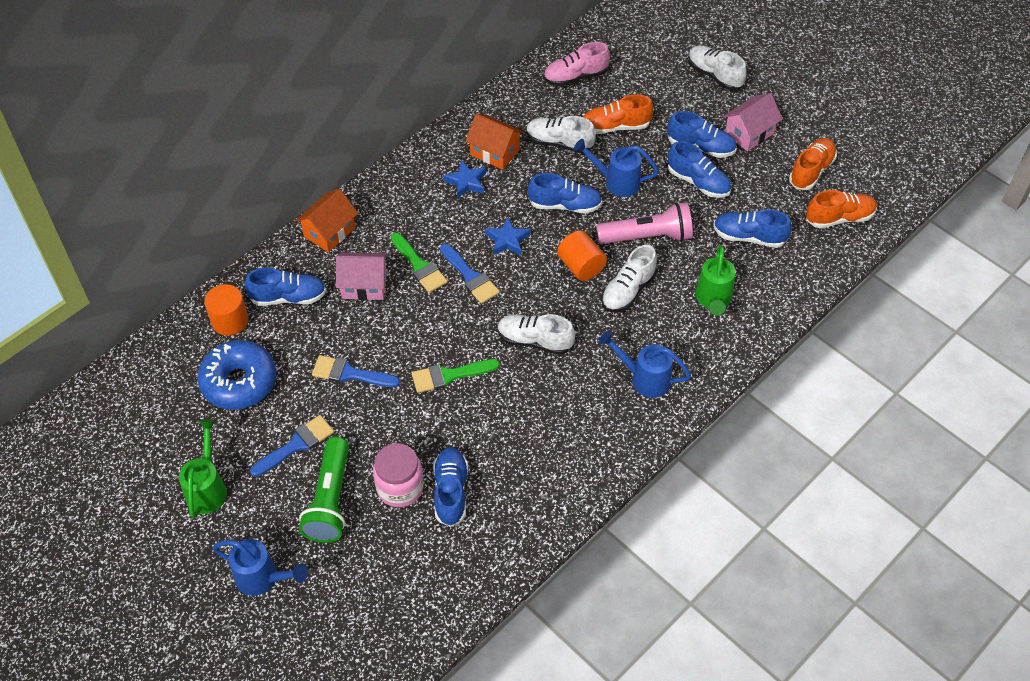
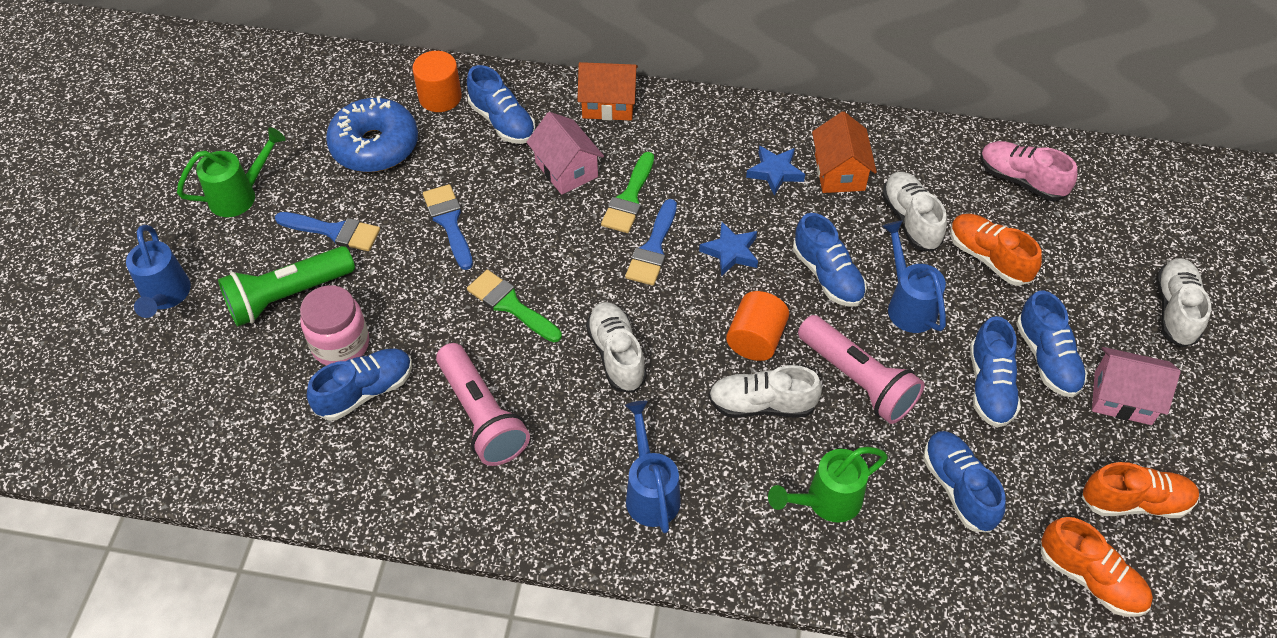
camera: 55 degrees right, 0 degrees up
none -> pink flashlight [436,343,530,466]

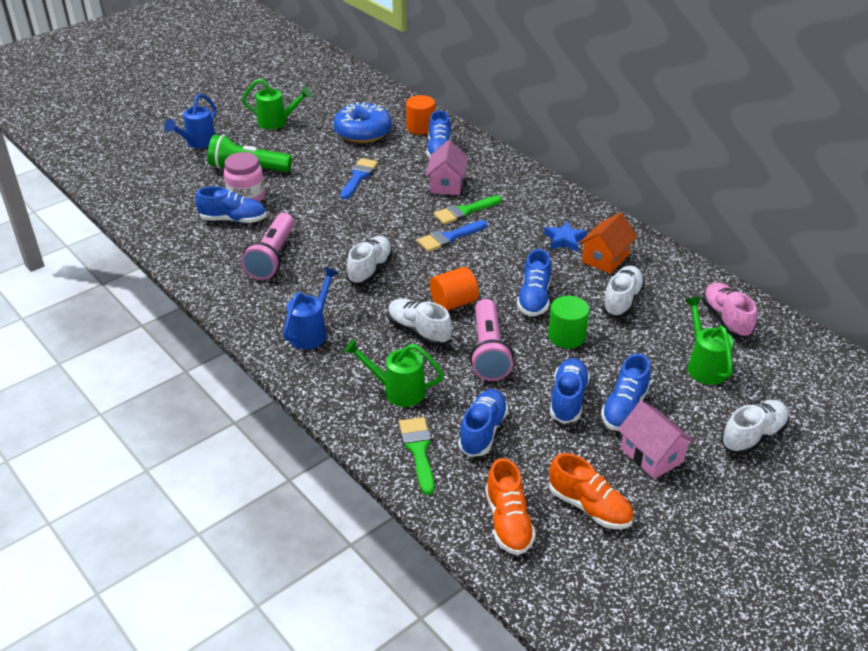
camera: 40 degrees right, 15 degrees down
blue brush [275,212,380,251] -> none
green brush [467,270,562,342] -> green brush moved to [399,417,434,495]
orange house [577,62,638,120] -> none
blue star [699,222,758,276] -> none
blue watering can [882,221,946,333] -> green cylinder [548,296,589,348]
orange shoe [950,214,1042,286] -> none
blue shoe [970,316,1021,428] -> blue shoe turned 150 degrees clockwise [550,358,590,424]
none -> green watering can [685,297,734,385]

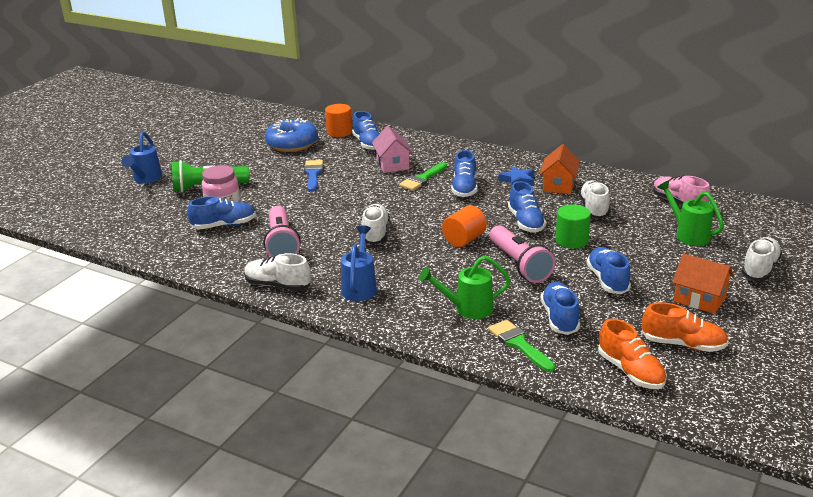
camera: 20 degrees left, 10 degrees down
green watering can [242,78,312,129] -> none
white shoe [388,298,452,346] -> white shoe moved to [244,253,311,291]
blue brush [417,220,488,252] -> none
blue shoe [601,353,651,431] -> blue shoe moved to [451,150,477,197]
pink house [618,401,695,479] -> orange house [672,253,734,314]

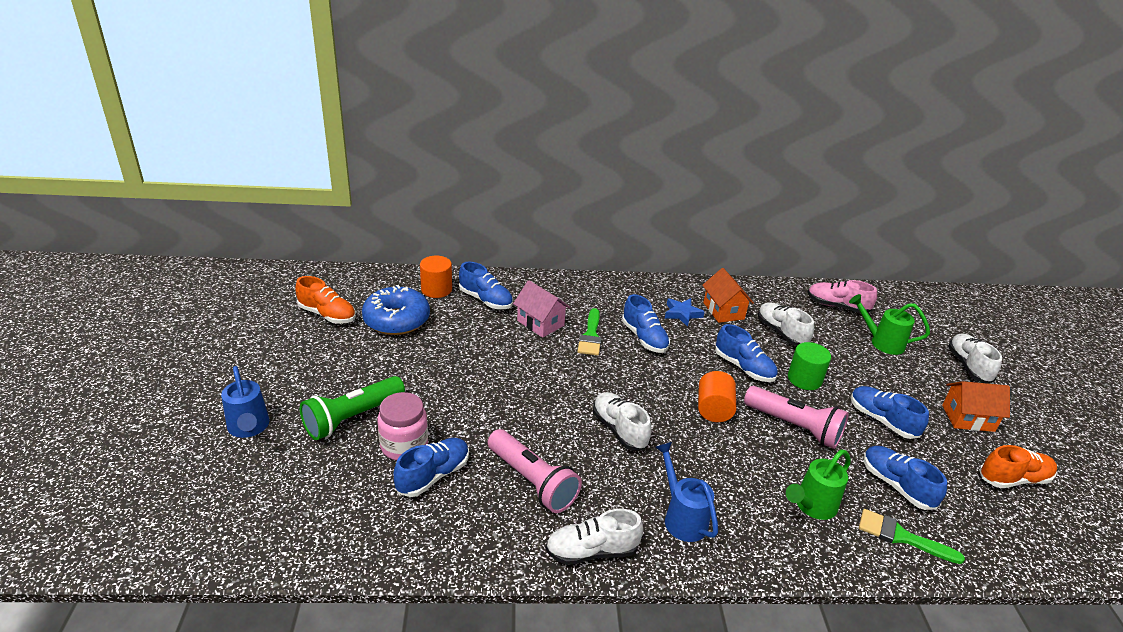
camera: 35 degrees left, 5 degrees up
blue brush [304,160,323,192] -> none
orange shoe [598,319,667,389] -> orange shoe moved to [295,276,356,324]

